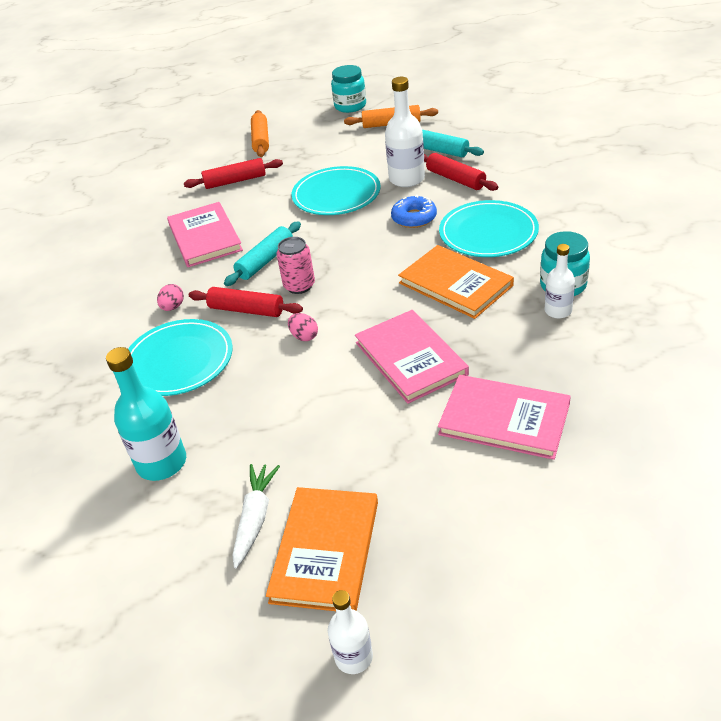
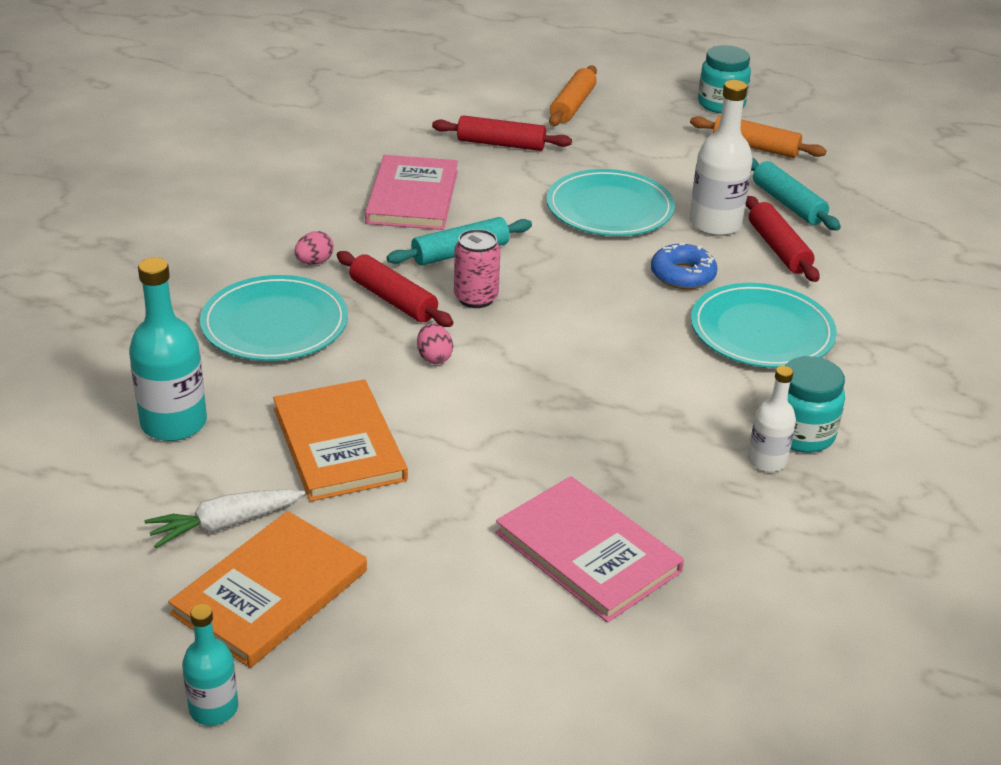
camera: 20 degrees right, 5 degrees down
white carrot [233,464,280,568] -> white carrot turned 150 degrees counterclockwise [144,489,305,548]
white bottle [328,590,373,674] -> turquoise bottle [182,604,238,726]
pink book [355,310,469,404] -> none
orange book [398,245,514,319] -> orange book moved to [273,379,408,502]

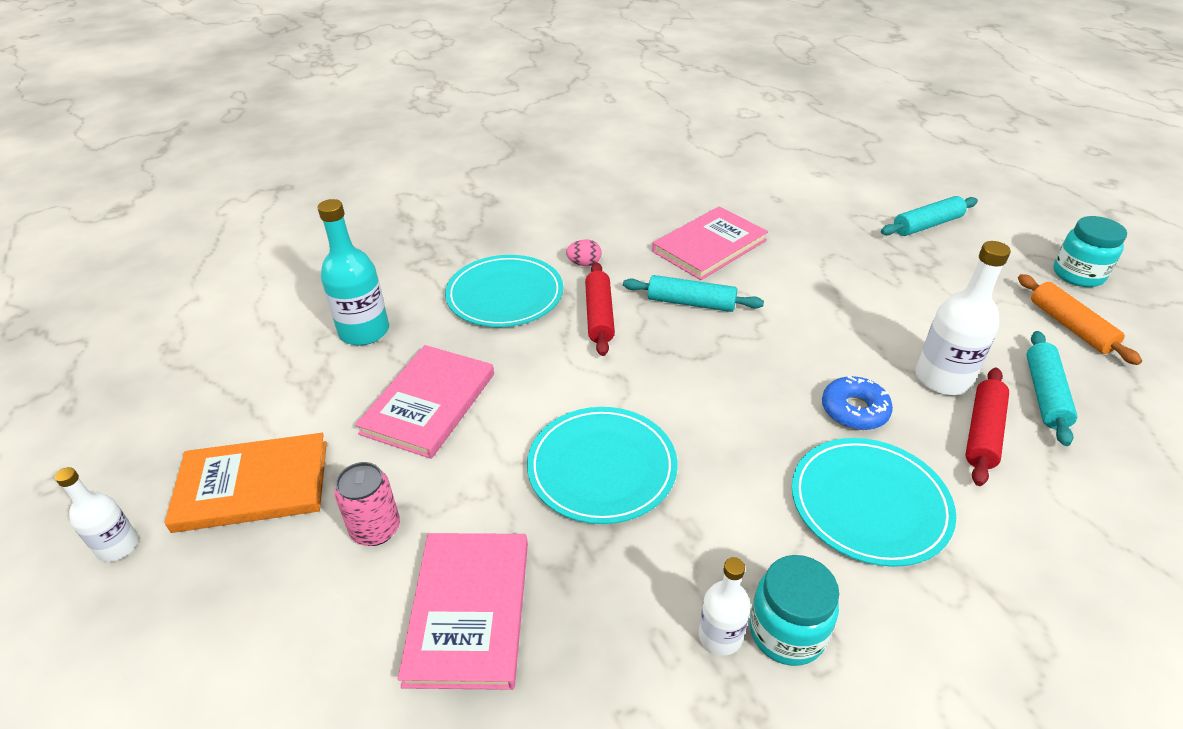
camera: 45 degrees right, 5 degrees up
white carrot [144,489,305,548] -> none
turquoise bottle [182,604,238,726] -> white bottle [55,467,139,562]
orange book [273,379,408,502] -> pink book [355,345,494,459]
pink egg [417,323,453,364] -> none
red rolling pin [432,115,572,151] -> none
pink can [454,229,501,308] -> pink can moved to [334,462,400,546]
turquoise plate [546,169,675,236] -> turquoise plate moved to [527,407,677,524]
orange rolling pin [549,66,597,126] -> turquoise rolling pin [881,196,978,236]

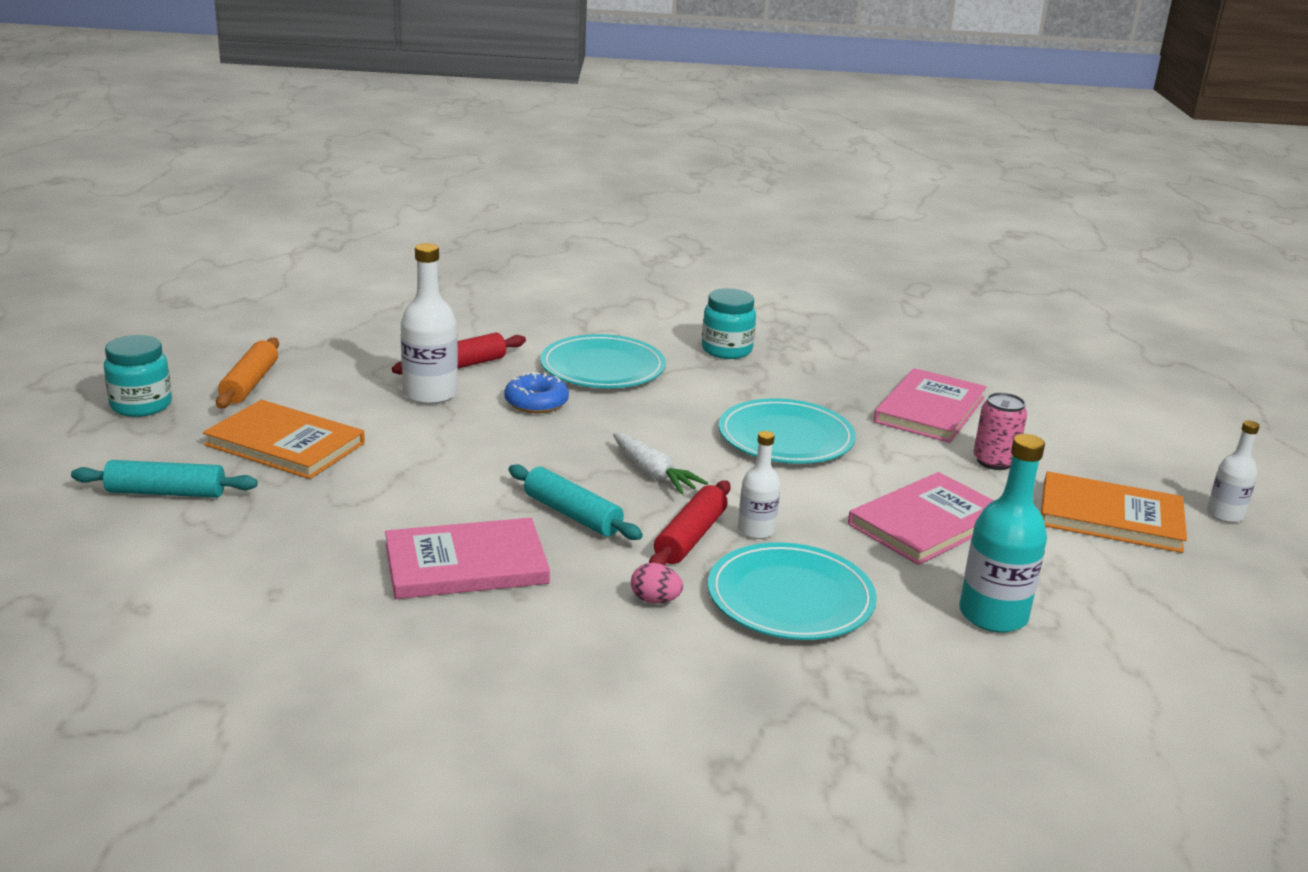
camera: 155 degrees left, 15 degrees down
white bottle [699,557,751,656] -> white bottle moved to [738,431,780,539]
turquoise rolling pin [1026,331,1077,446] -> none
none -> orange book [203,400,365,479]
none -> white carrot [613,433,708,494]

